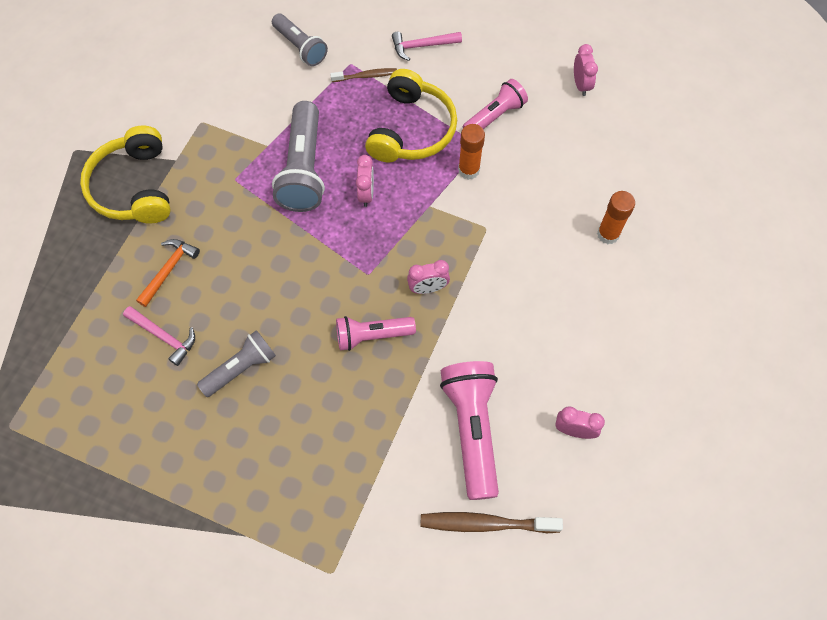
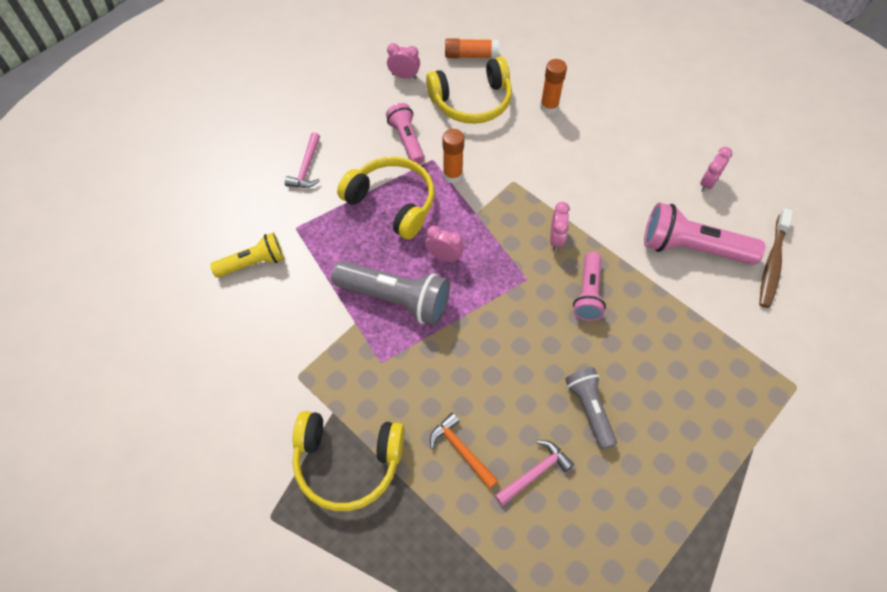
camera: 70 degrees left, 5 degrees down
grey flashlight [272,14,328,66] -> yellow flashlight [210,233,284,278]
brown toothbrush [330,68,397,82] -> none
none -> yellow headphones [426,57,512,124]
none -> orange glue stick [445,38,499,58]

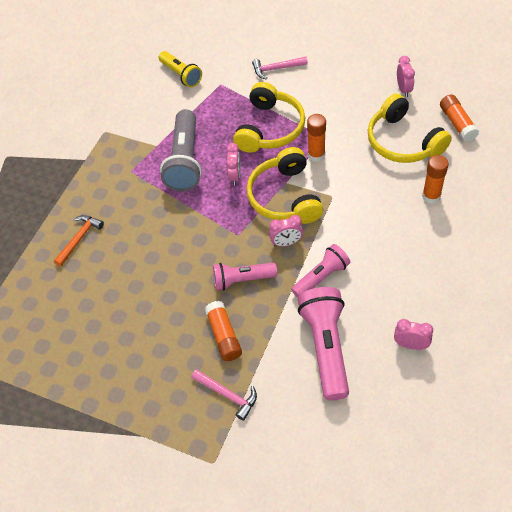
camera: 75 degrees right, 5 degrees down
yellow headphones [292,411,405,511] -> yellow headphones moved to [246,147,323,224]
pink flashlight [386,103,425,164] -> pink flashlight moved to [291,244,350,298]
pink hammer [495,440,574,506] -> pink hammer moved to [191,369,257,421]
grey flashlight [565,368,617,449] -> none
brown toothbrush [759,208,793,308] -> none
none -> orange glue stick [205,301,242,361]

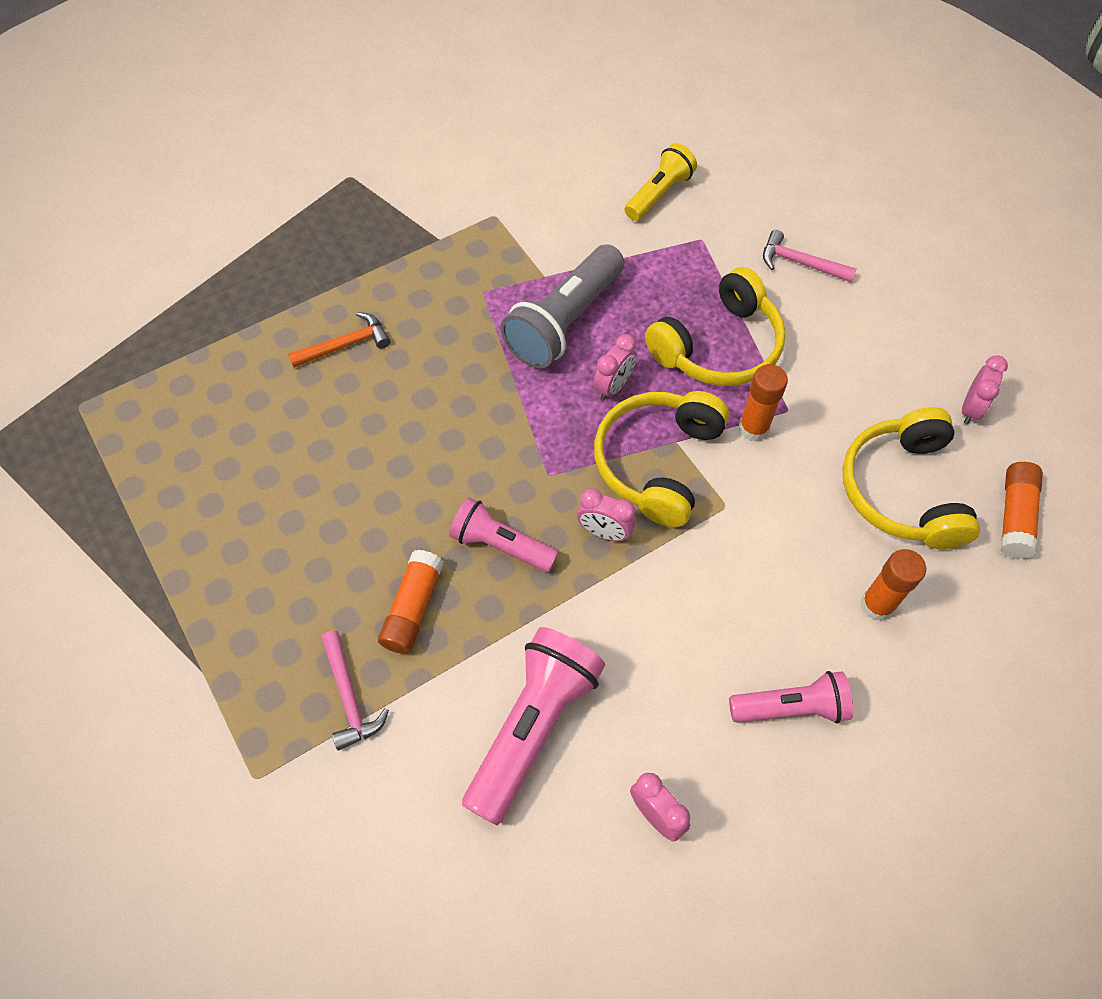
camera: 30 degrees right, 5 degrees up
yellow flashlight [159,51,202,87] -> yellow flashlight turned 135 degrees counterclockwise [625,143,697,221]
pink flashlight [291,244,350,298] -> pink flashlight moved to [729,671,853,724]

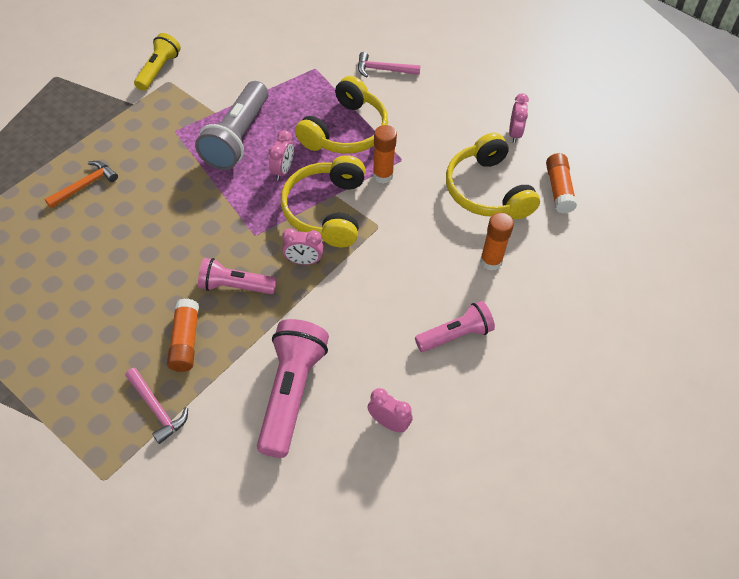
camera: 20 degrees left, 5 degrees down
yellow flashlight [625,143,697,221] -> yellow flashlight moved to [134,33,181,91]

